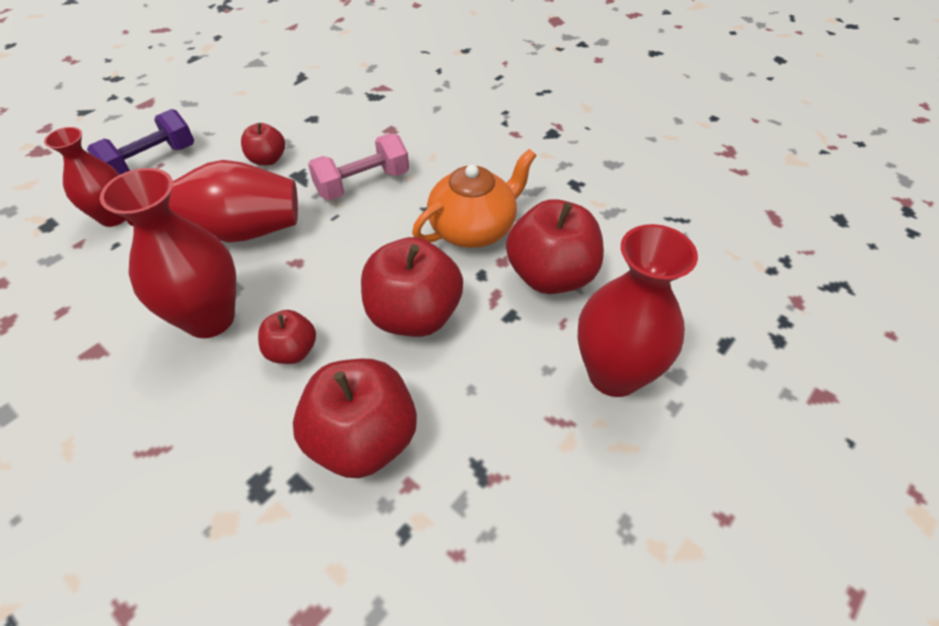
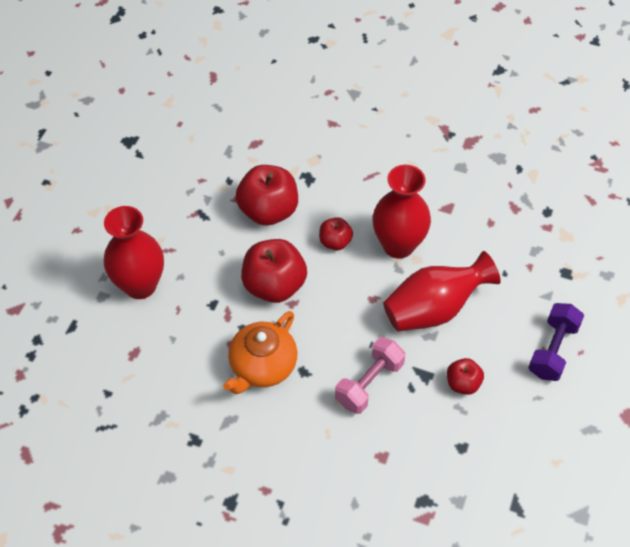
camera: 160 degrees right, 5 degrees up
red vase [44,127,126,227] -> none
red apple [506,199,604,294] -> none

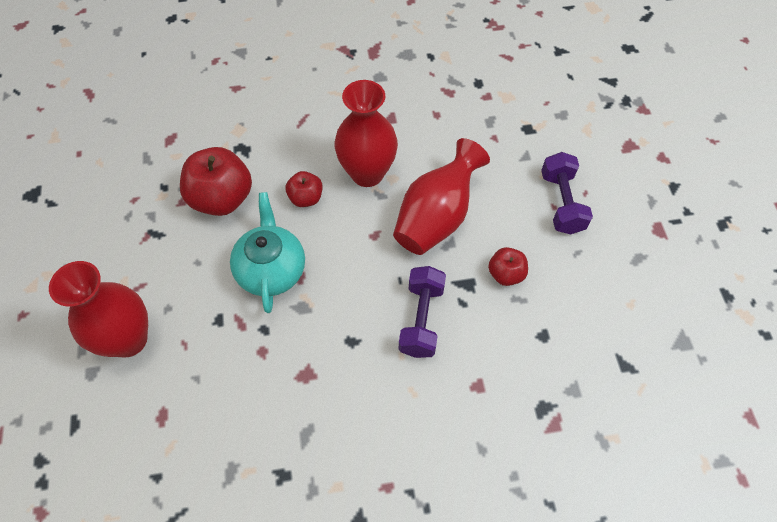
camera: 30 degrees left, 5 degrees up
orange teapot [223,311,297,394] -> none
red apple [241,239,307,303] -> turquoise teapot [230,192,305,313]
pink dumbbell [335,337,405,414] -> purple dumbbell [399,266,446,358]

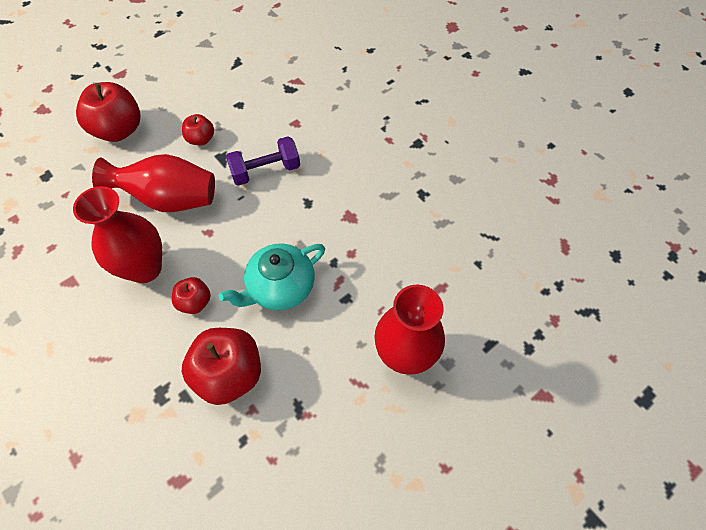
camera: 120 degrees left, 0 degrees up
purple dumbbell [541,152,593,235] -> red apple [76,82,141,142]

